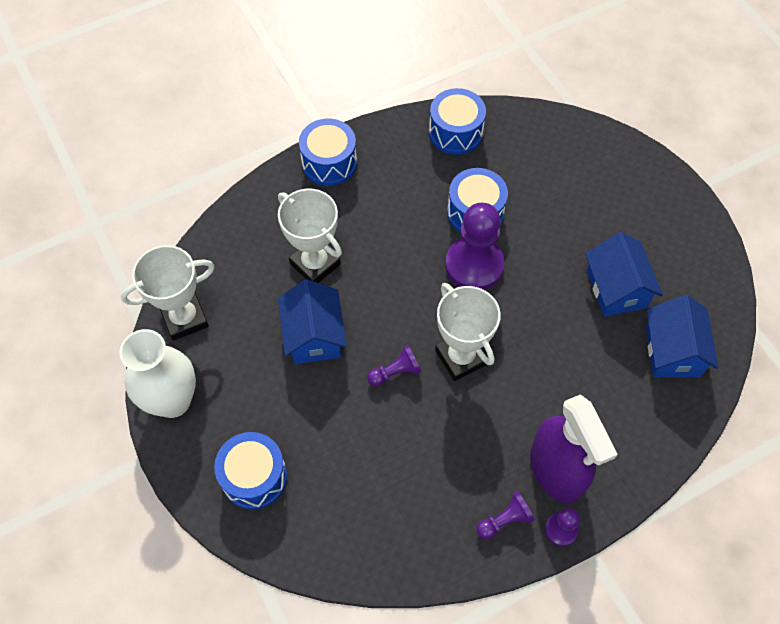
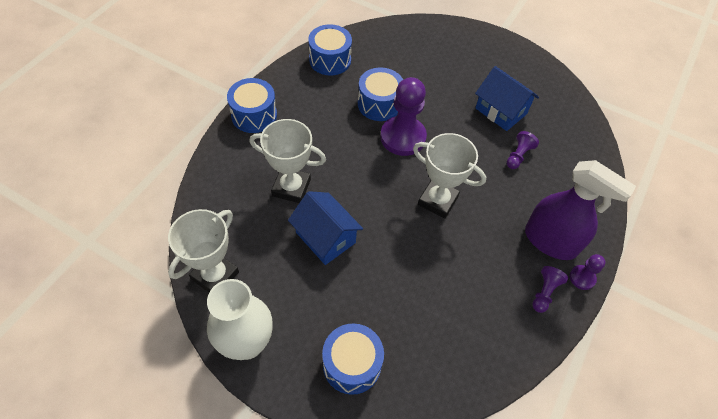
camera: 35 degrees left, 5 degrees down
purple pawn [367,345,421,387] -> purple pawn moved to [506,131,539,169]
blue house [646,295,718,378] -> none

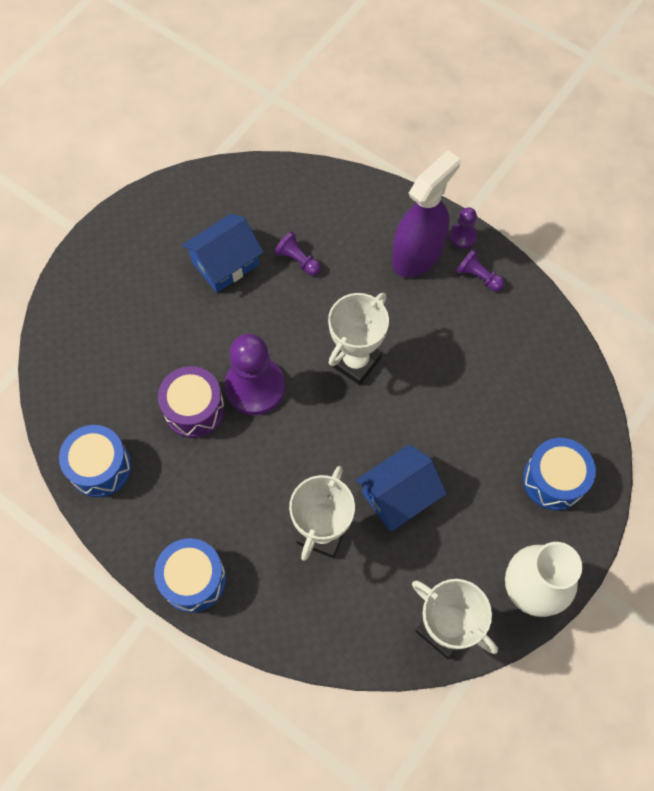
camera: 80 degrees left, 10 degrees up
blue drum [358,68,403,121] -> purple drum [158,366,225,438]

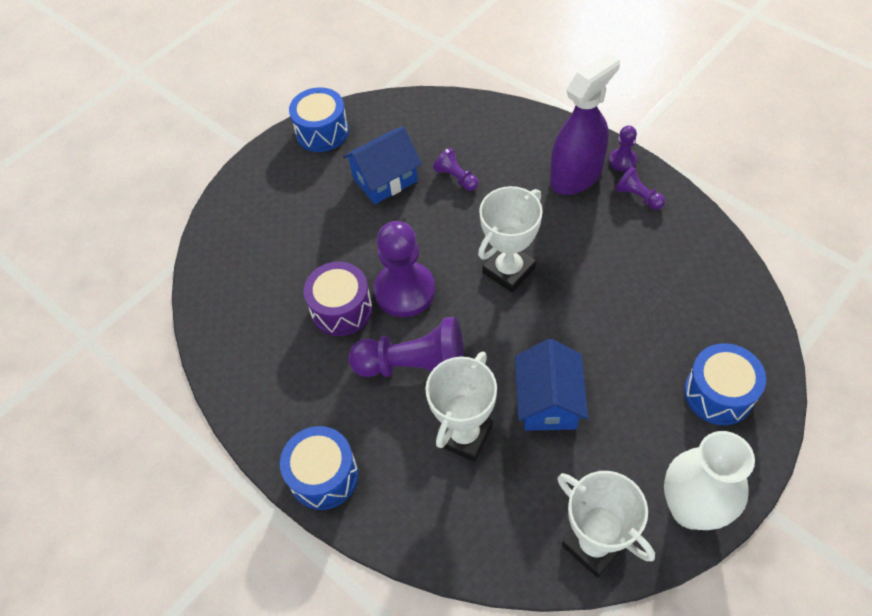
camera: 10 degrees right, 10 degrees down
blue drum [59,425,131,497] -> blue drum moved to [289,87,349,152]
blue house [356,444,447,531] -> blue house turned 60 degrees counterclockwise [515,339,588,431]
none -> purple pawn [348,317,464,377]

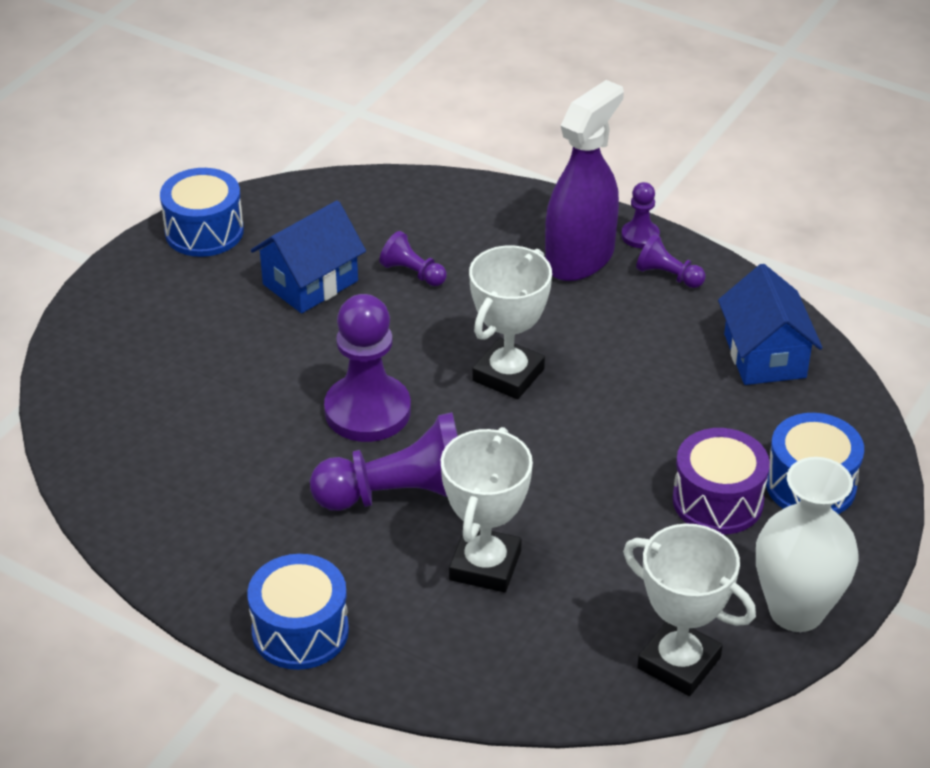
camera: 15 degrees left, 15 degrees down
purple drum [304,261,372,336] -> purple drum moved to [673,428,770,535]
blue house [515,339,588,431] -> blue house moved to [718,264,823,385]

